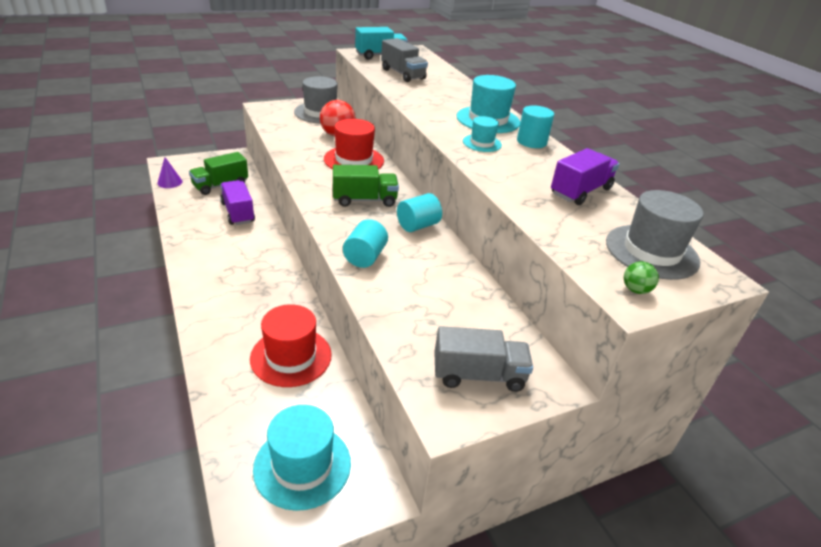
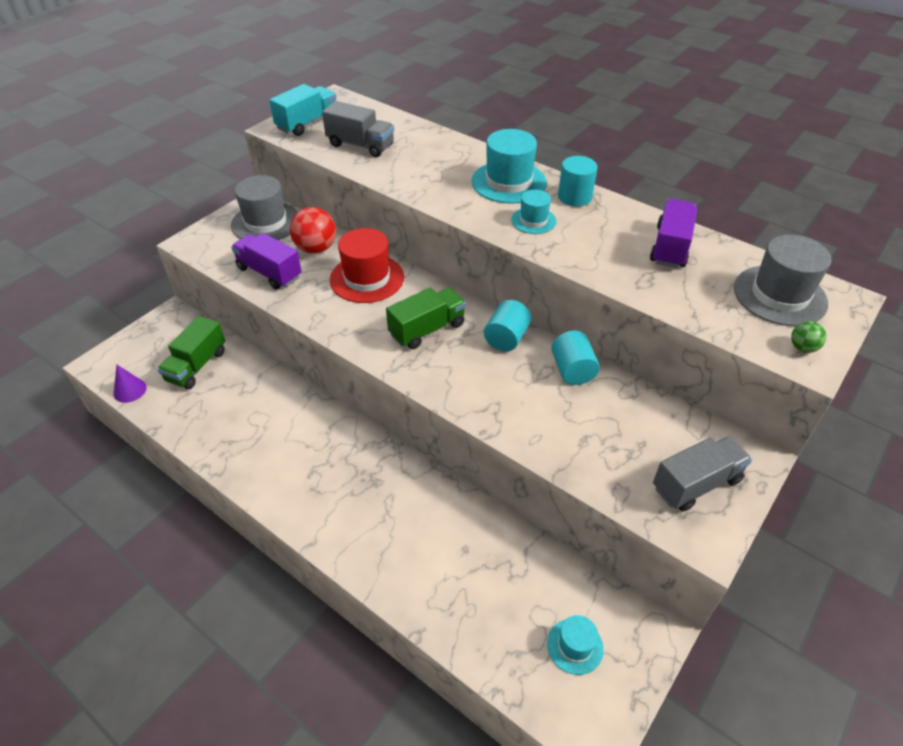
camera: 25 degrees left, 10 degrees up
purple truck [220,180,255,225] -> purple truck moved to [231,233,302,289]
red hat [250,304,332,387] -> none
turquoise hat [253,405,351,511] -> turquoise hat [547,615,604,675], size x0.56
turquoise cylinder [343,219,388,268] -> turquoise cylinder moved to [551,331,600,385]

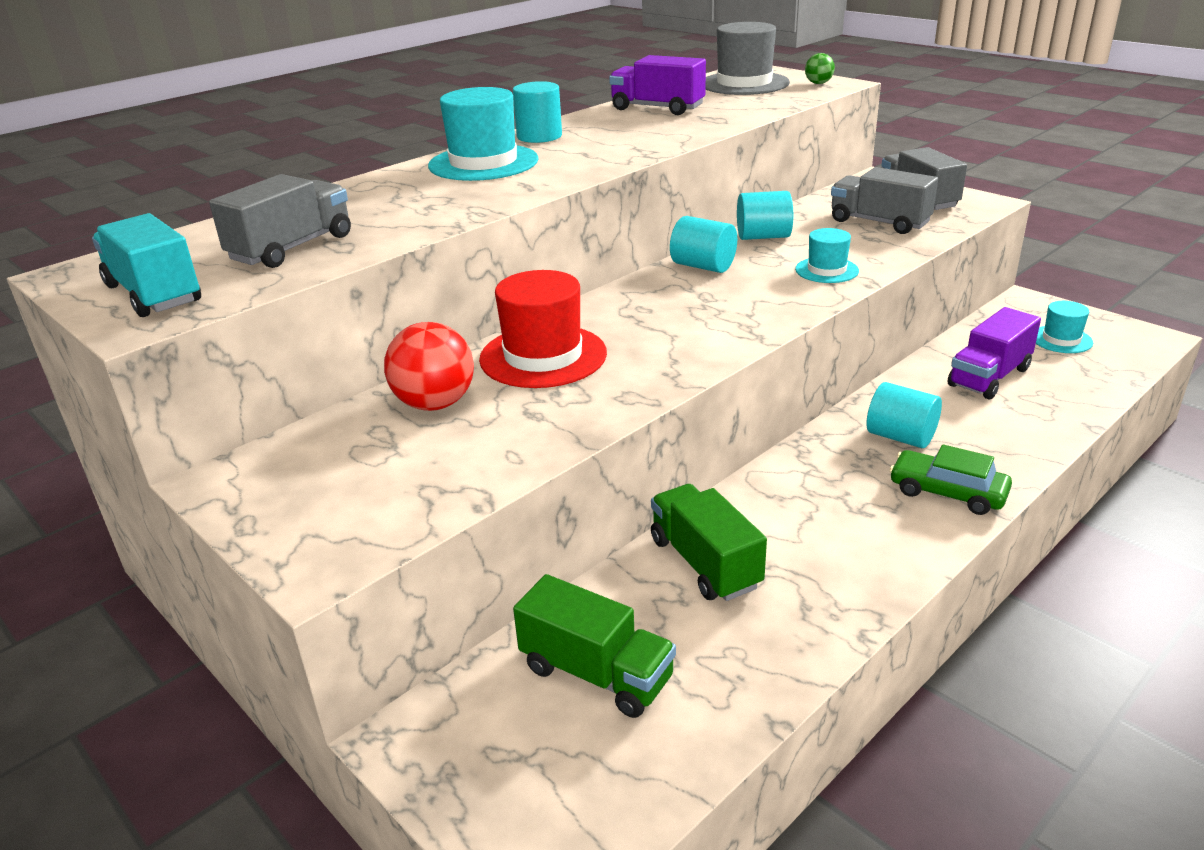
camera: 80 degrees left, 15 degrees down
purple cone [114,365,147,403] -> none
grey hat [231,175,297,240] -> none
purple truck [231,233,302,289] -> purple truck moved to [948,307,1041,399]
green truck [386,288,466,349] -> green truck moved to [651,484,767,601]
turquoise hat [511,190,556,234] -> turquoise hat moved to [795,228,859,283]
none -> grey truck [831,167,938,234]
none -> turquoise cylinder [867,382,942,448]
none -> green car [890,444,1012,515]

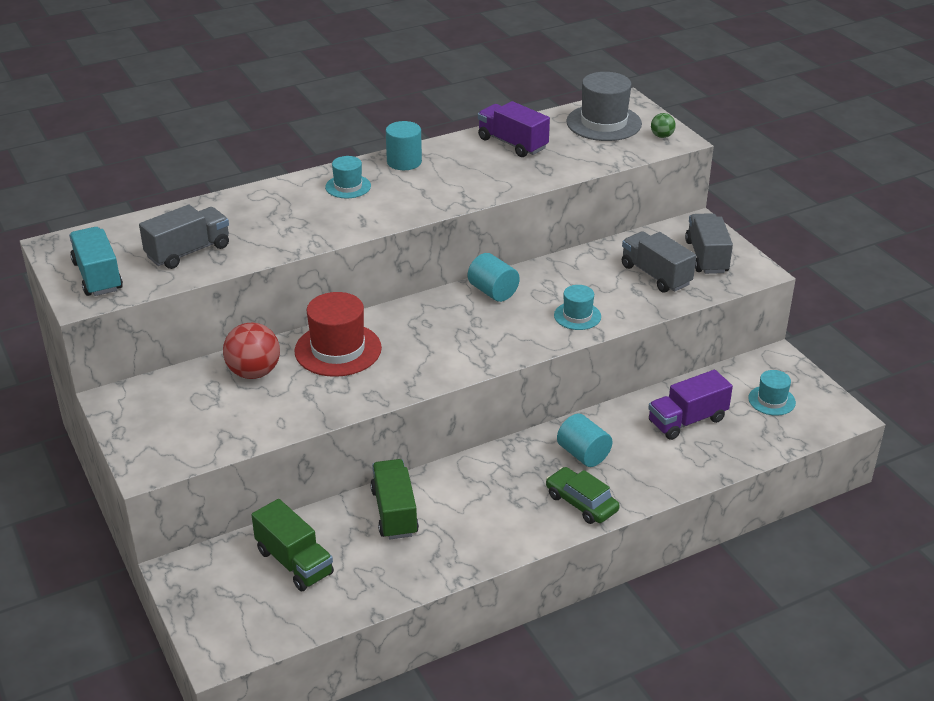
camera: 15 degrees right, 5 degrees up
turquoise hat [428,87,539,181] -> turquoise hat [325,156,371,198], size x0.56
turquoise cylinder [737,191,793,240] -> none

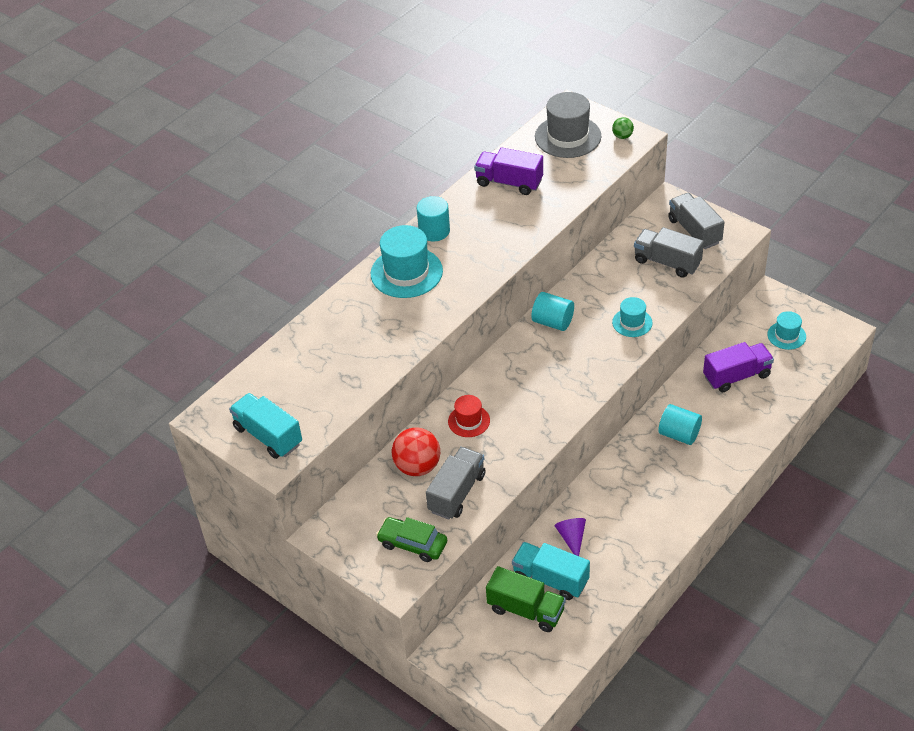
camera: 20 degrees left, 10 degrees up
grey truck [139,205,229,269] -> grey truck moved to [426,447,485,520]
red hat [295,292,382,377] -> red hat [448,395,490,437], size x0.56
turquoise hat [325,156,371,198] -> turquoise hat [371,225,443,298], size x1.78
green truck [370,459,419,539] -> purple cone [555,518,586,556]
green car [546,467,620,524] -> green car moved to [376,517,447,562]
purple truck [648,370,733,440] -> purple truck turned 150 degrees counterclockwise [703,342,774,392]
none -> turquoise truck [512,542,590,600]

